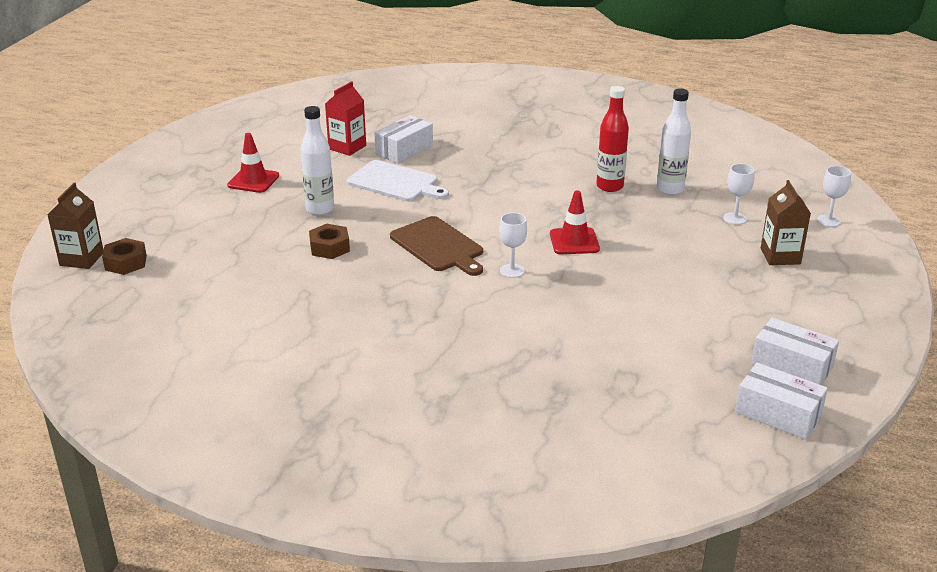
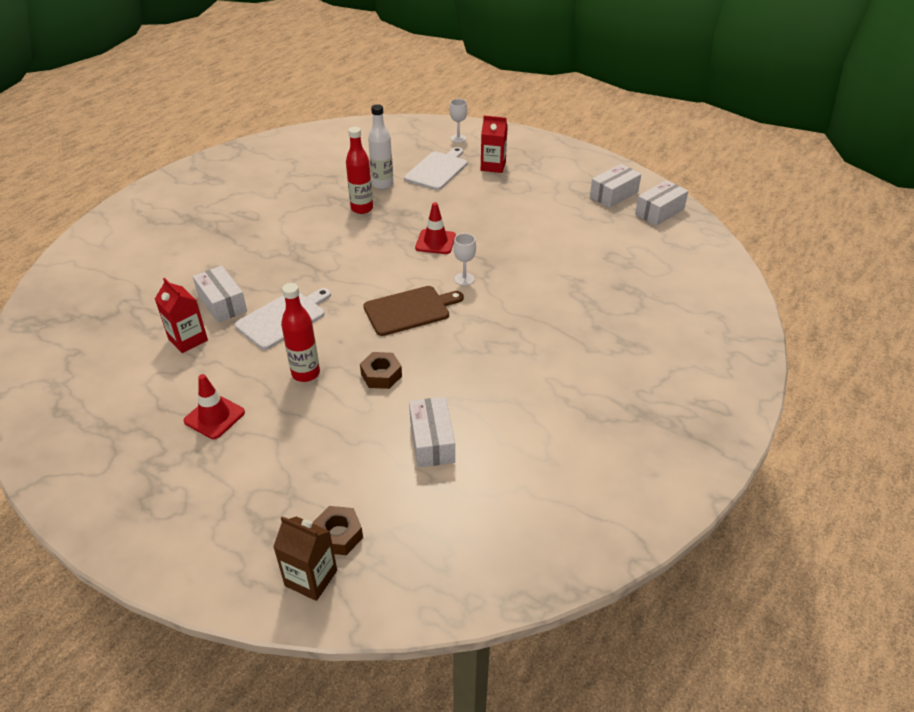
camera: 75 degrees left, 10 degrees up
white bottle [301,106,334,215] -> red bottle [281,283,320,382]
white goblet [723,164,755,225] -> white cutting board [404,147,467,190]
brown carton [761,180,811,265] -> red carton [481,116,508,173]
none -> white box [409,397,455,468]

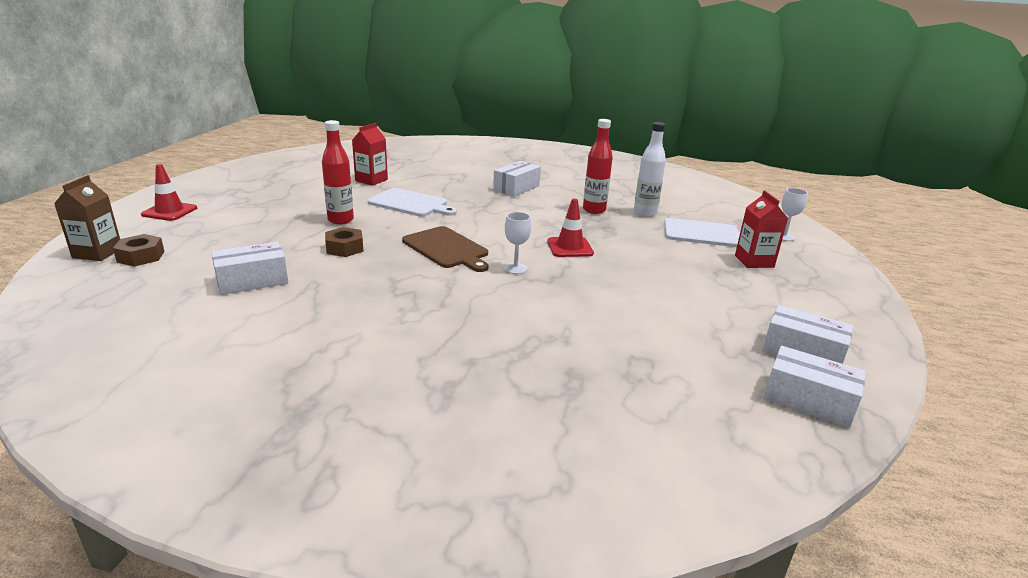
camera: 70 degrees right, 15 degrees down
red traffic cone [184,374,245,439] -> red traffic cone moved to [141,164,197,221]
white box [193,266,247,323] -> white box moved to [493,161,541,197]

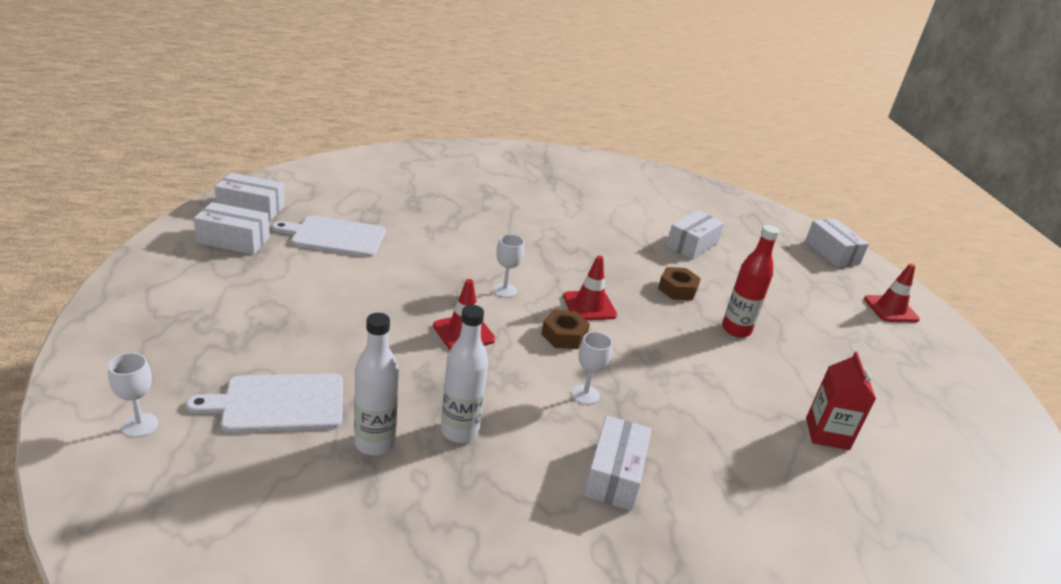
camera: 155 degrees right, 5 degrees up
brown carton [54,175,120,261] -> white box [805,219,869,267]
brown nut [113,234,165,267] -> brown nut moved to [541,310,590,349]
white cutting board [368,188,457,217] -> white cutting board moved to [272,216,386,257]
brown cutting board [402,226,489,272] -> red traffic cone [563,256,617,320]
red bottle [583,119,613,214] -> white bottle [441,305,488,443]
red carton [735,190,788,268] -> none
none -> white goblet [572,332,612,405]

